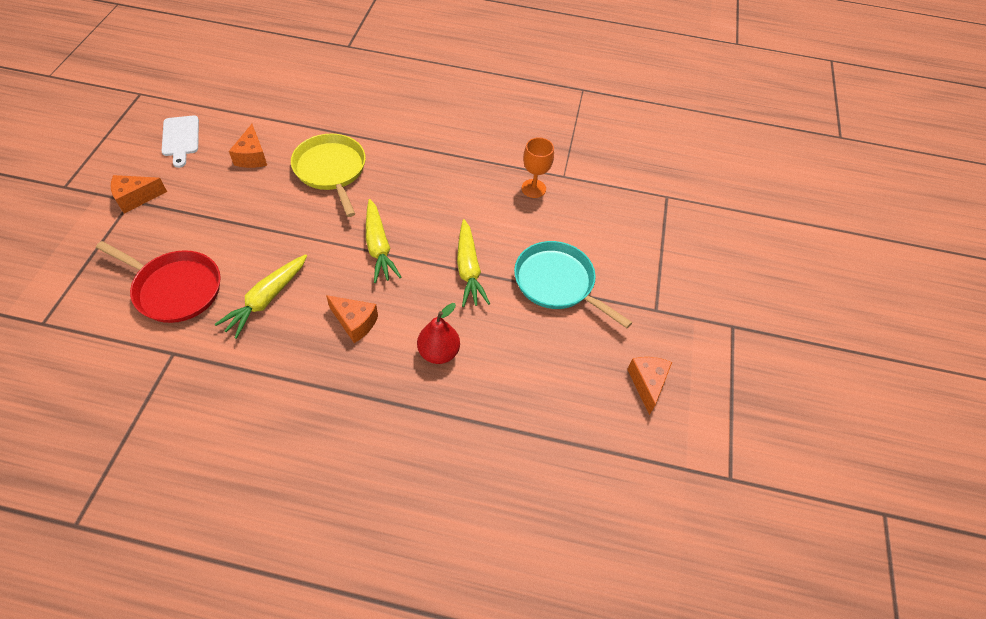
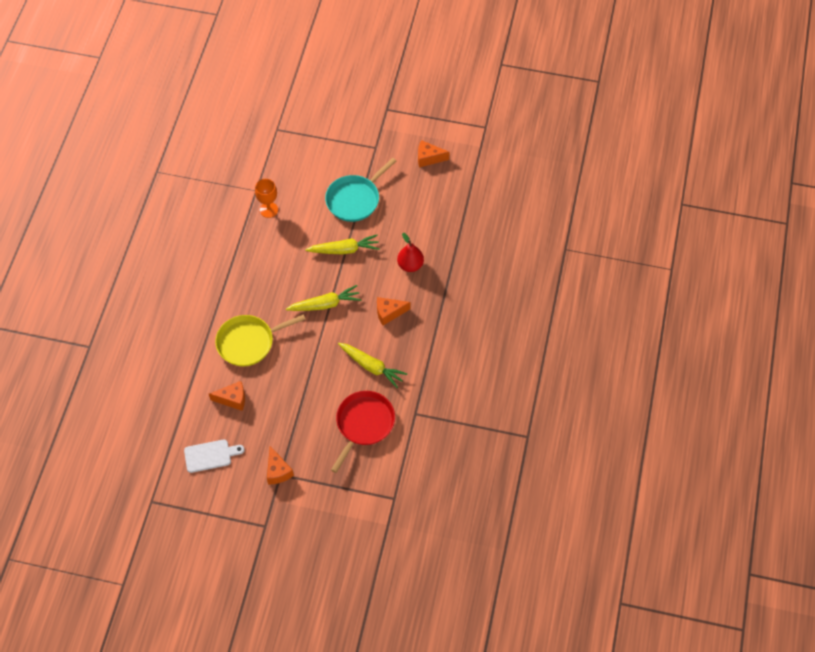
camera: 85 degrees left, 5 degrees up
orange cheese [326,295,378,343] -> orange cheese turned 135 degrees counterclockwise [377,297,410,325]

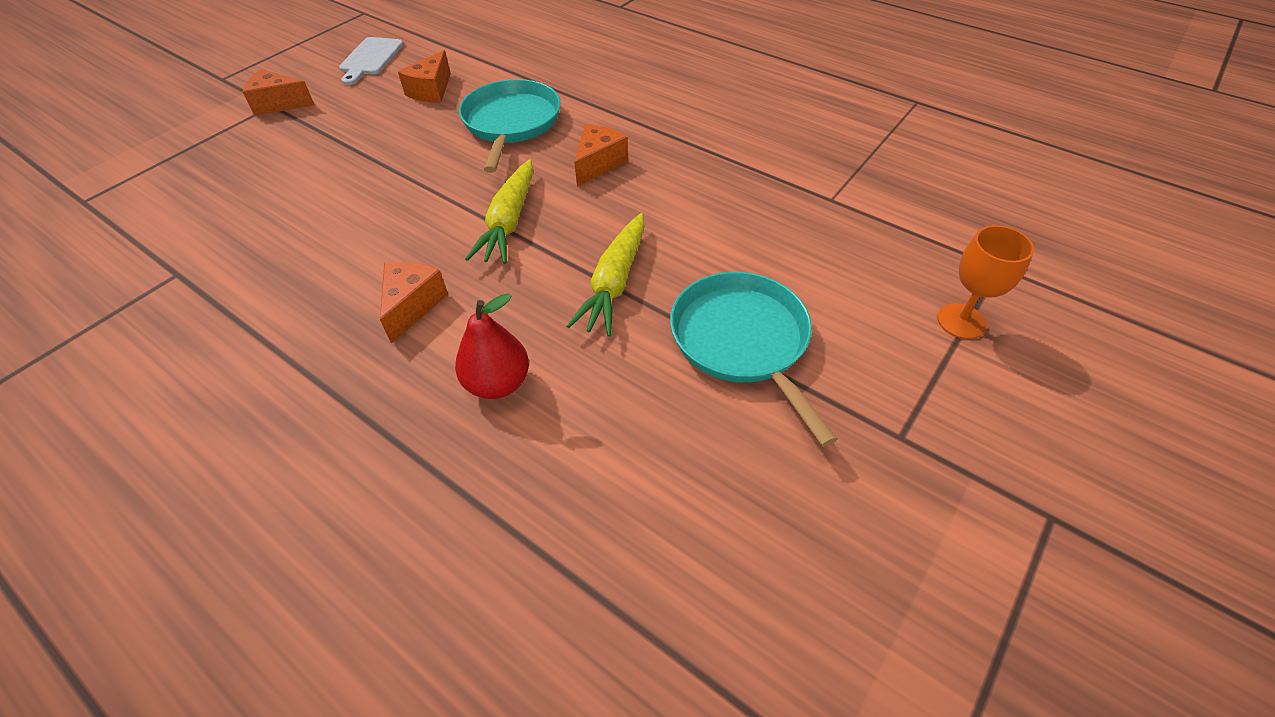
camera: 115 degrees right, 10 degrees down
yellow pan [215,314,306,367] -> turquoise pan [459,79,561,173]
orange goblet [255,179,278,218] -> orange goblet moved to [937,225,1034,339]
red pan [331,391,395,473] -> none
yellow carrot [338,343,407,388] -> none
orange cheese [418,140,450,168] -> orange cheese moved to [574,124,628,187]

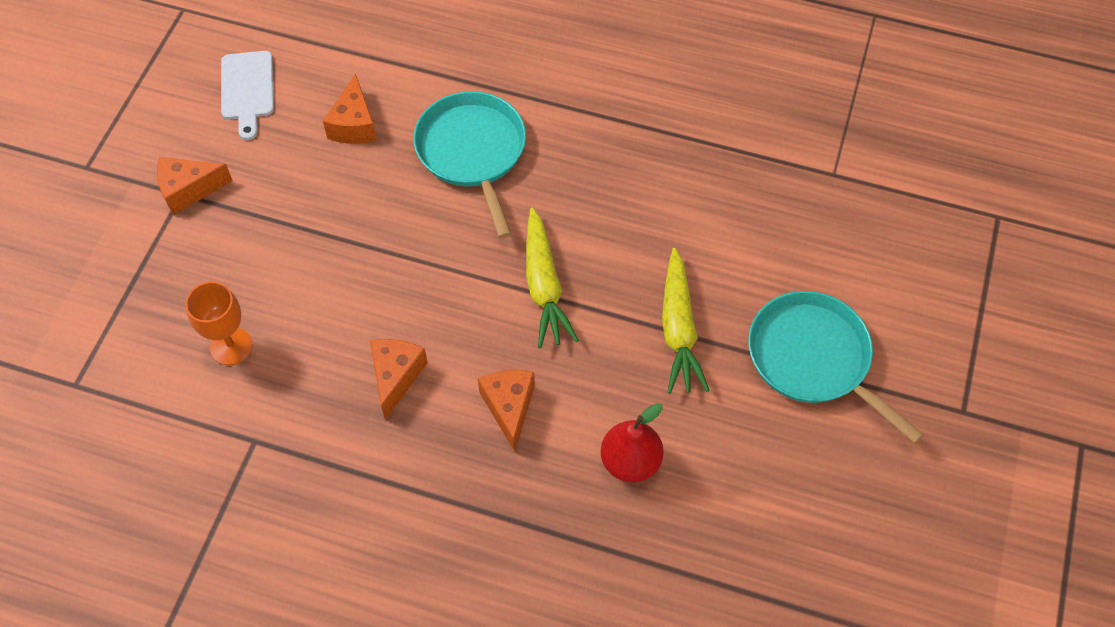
camera: 20 degrees left, 10 degrees up
orange cheese [574,124,628,187] -> orange cheese moved to [370,339,428,420]
orange goblet [937,225,1034,339] -> orange goblet moved to [185,282,253,365]

